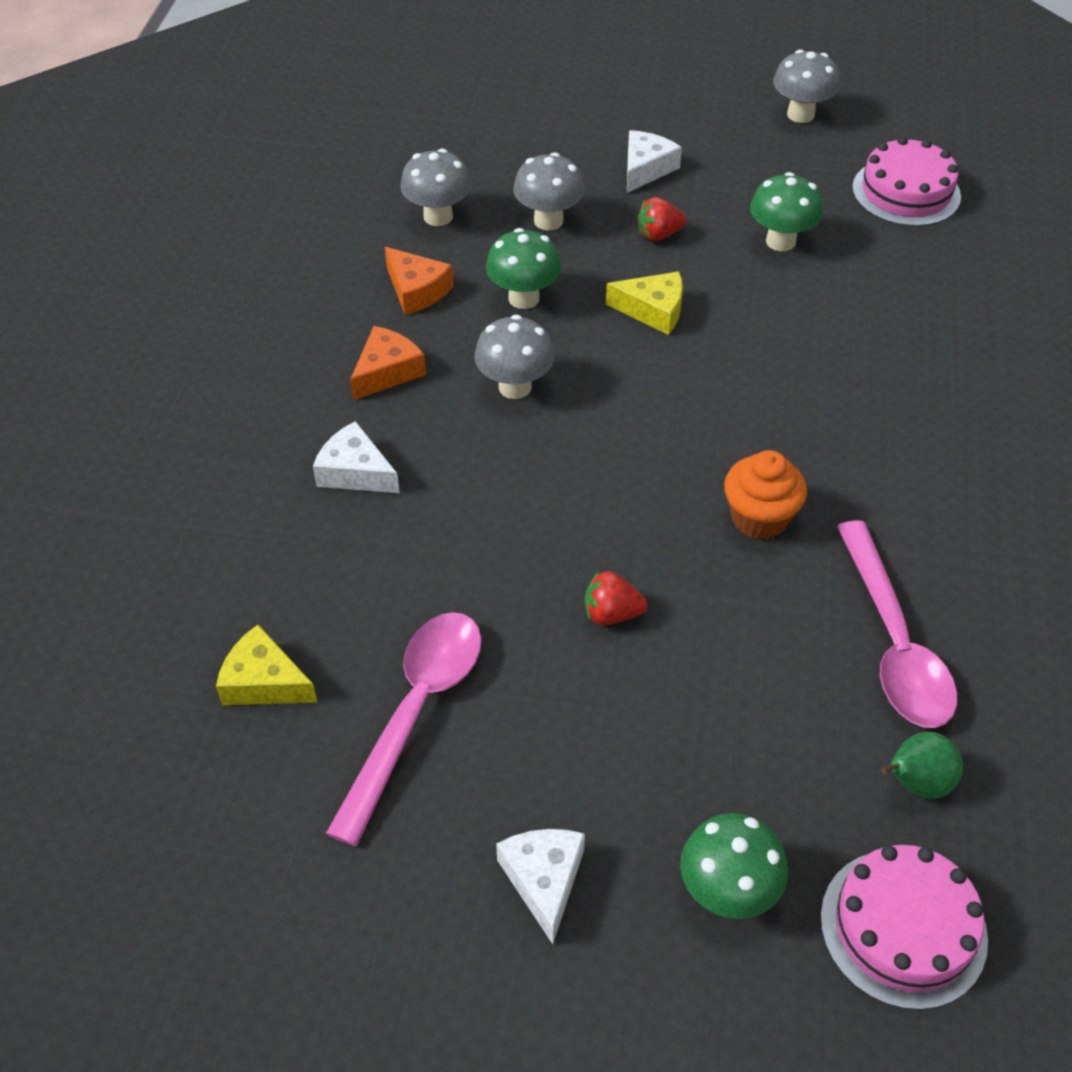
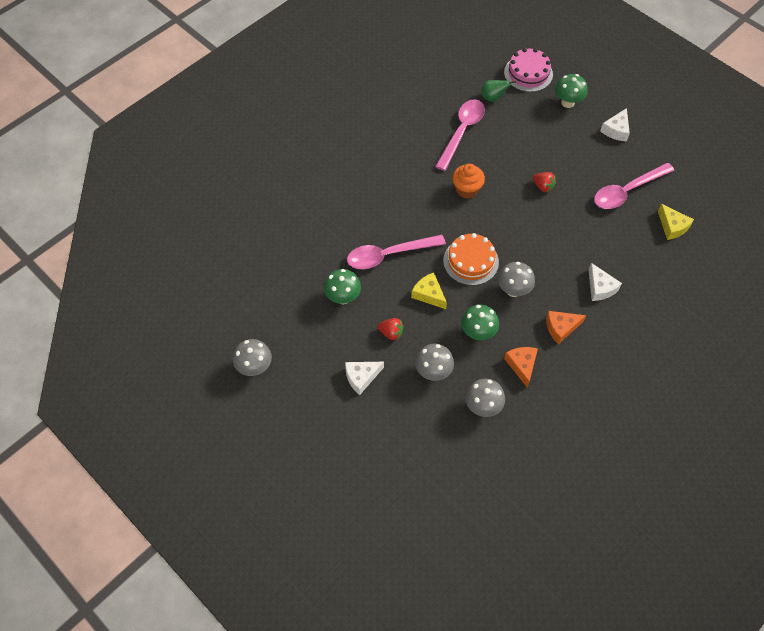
camera: 145 degrees left, 10 degrees up
pink cake [852,137,961,227] -> none
none -> pink spoon [347,235,446,269]
none -> orange cake [443,233,499,285]

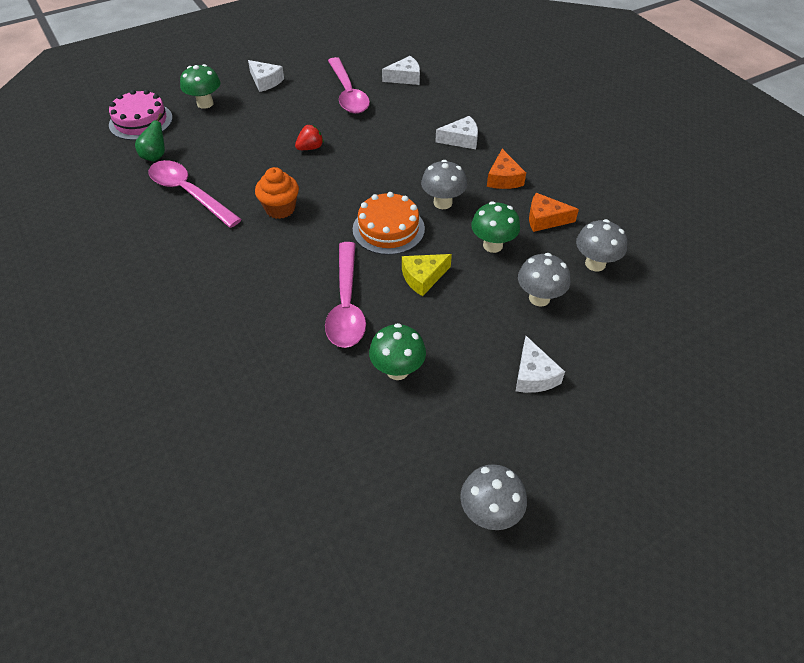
camera: 75 degrees left, 10 degrees down
red strawberry [378,318,403,340] -> none
yellow cheese [658,204,694,240] -> white cheese [382,56,420,85]

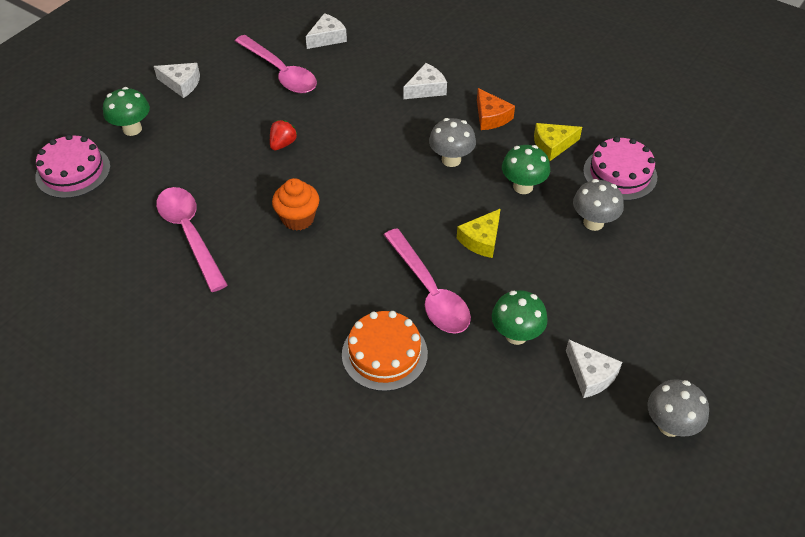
camera: 25 degrees left, 0 degrees up
green pear [135,113,165,161] -> none
pink spoon [149,160,242,228] -> pink spoon turned 45 degrees clockwise [156,187,228,292]
orange cake [353,192,425,255] -> orange cake moved to [342,311,428,391]
white cheese [516,336,565,393] -> white cheese moved to [566,340,622,398]
orange cheese [529,193,579,232] -> yellow cheese [534,123,582,161]
grey mushroom [576,219,627,271] -> pink cake [583,136,657,201]

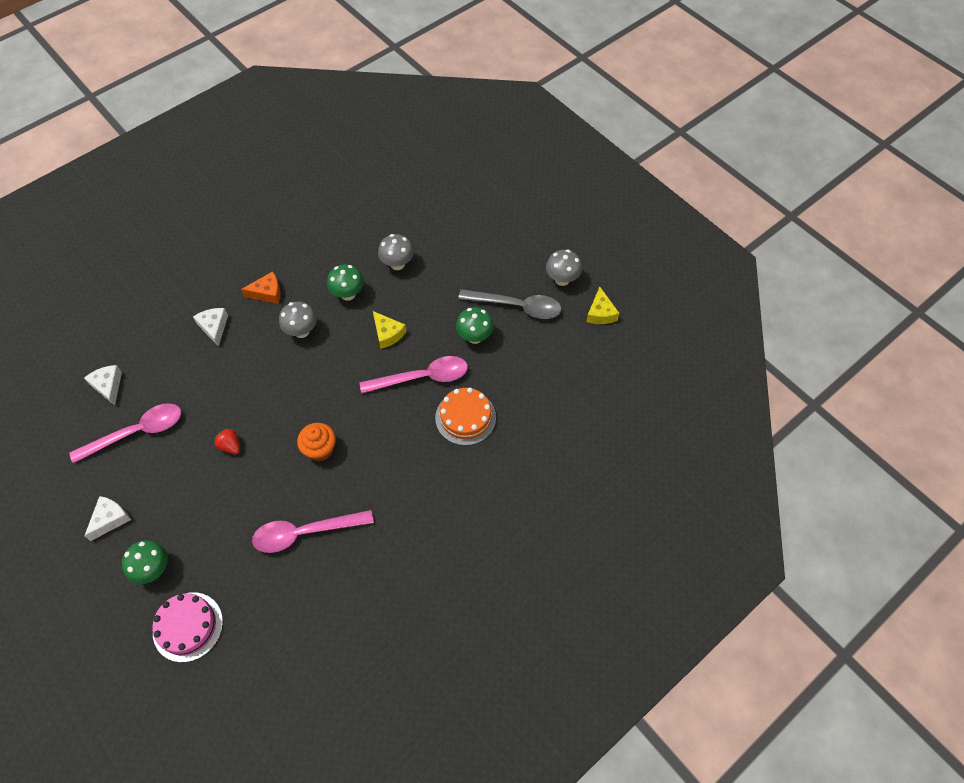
camera: 75 degrees left, 10 degrees up
yellow cheese [534,123,582,161] -> yellow cheese moved to [586,287,619,324]
white cheese [566,340,622,398] -> grey spoon [458,289,561,319]
pink cake [583,136,657,201] -> none

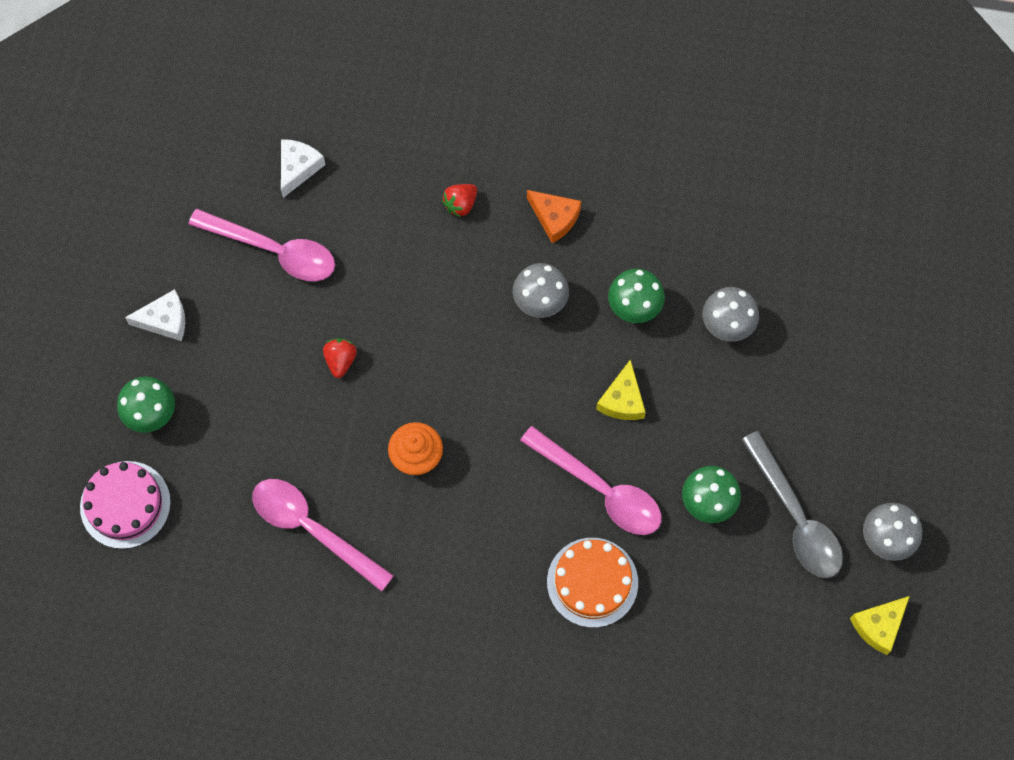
camera: 50 degrees right, 10 degrees up
white cheese [193,308,228,347] -> red strawberry [442,184,477,218]

